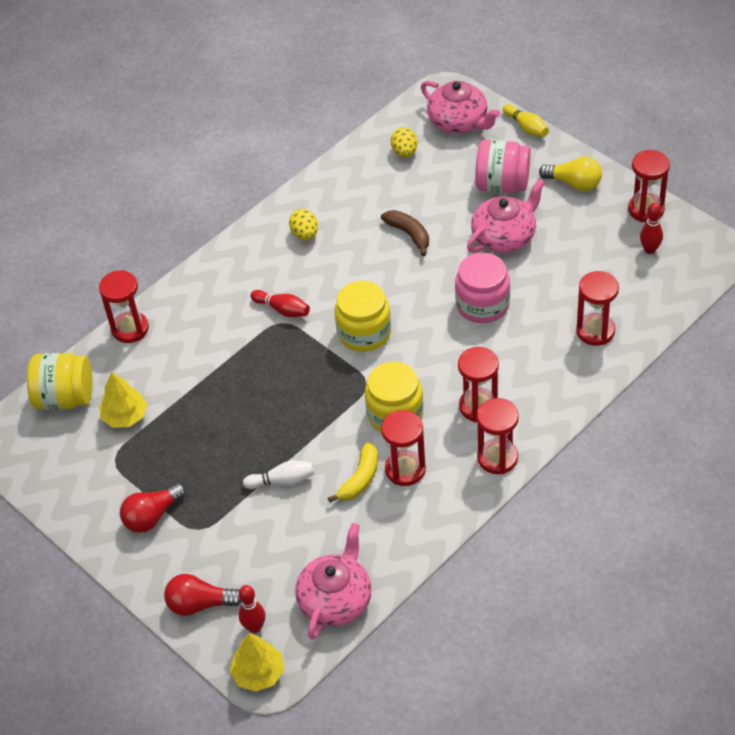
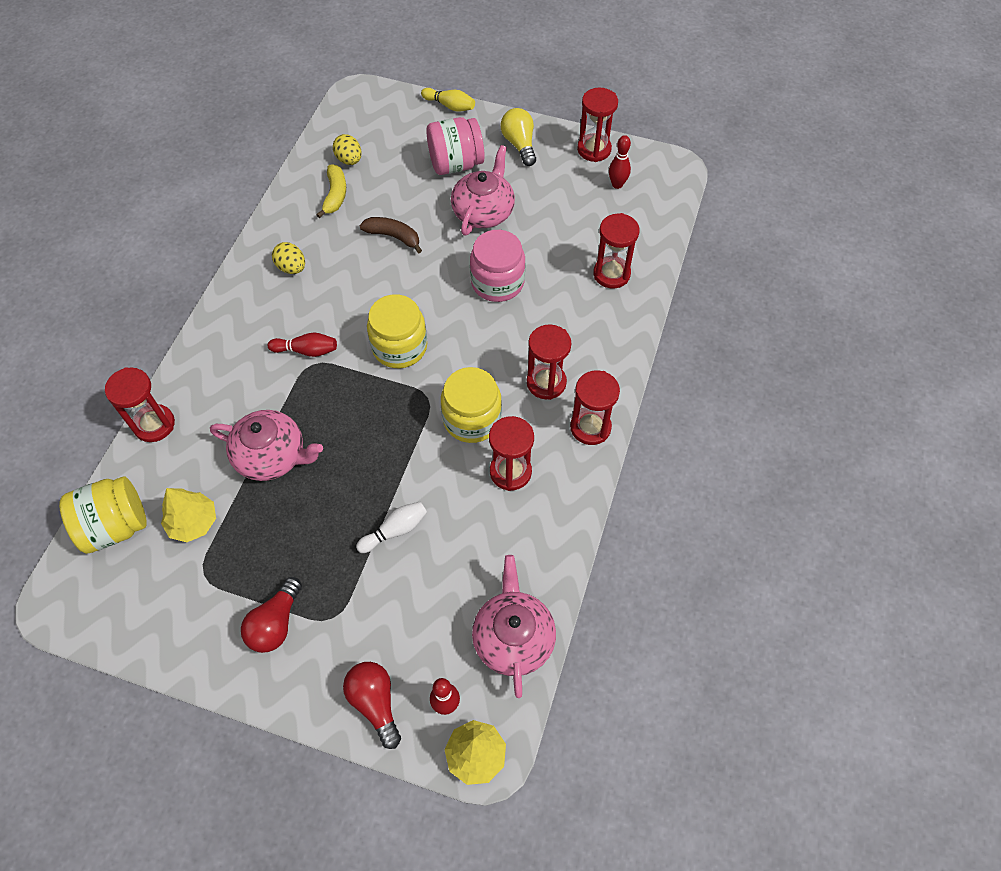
camera: 30 degrees left, 10 degrees up
red light bulb [164,574,242,616] -> red light bulb turned 90 degrees clockwise [343,662,401,749]
yellow banana [328,442,378,502] -> yellow banana moved to [316,164,346,218]
pink teapot [421,81,500,133] -> pink teapot moved to [210,410,323,481]
yellow light bulb [539,156,602,191] -> yellow light bulb turned 105 degrees counterclockwise [501,108,536,166]

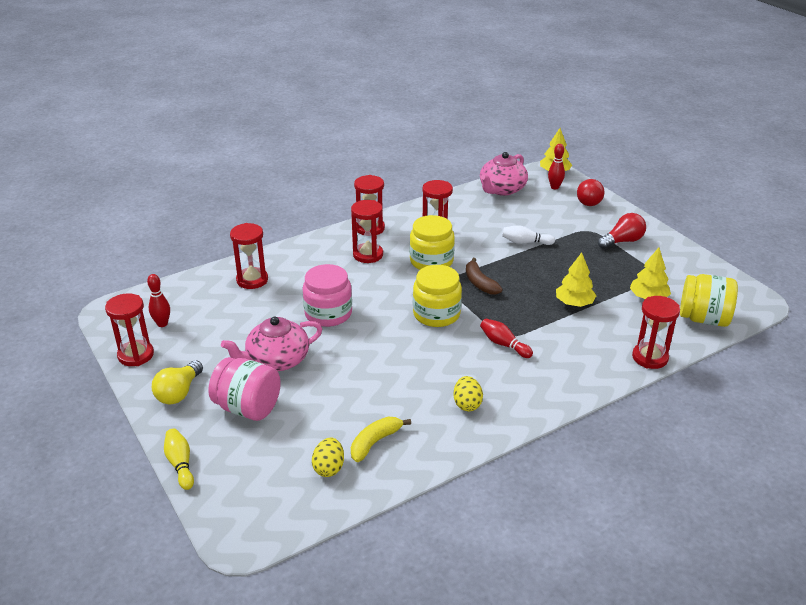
camera: 140 degrees left, 25 degrees down
pink teapot [210,410,323,481] -> yellow tree [556,253,597,307]
brown banana [359,217,422,253] -> brown banana moved to [466,258,503,295]

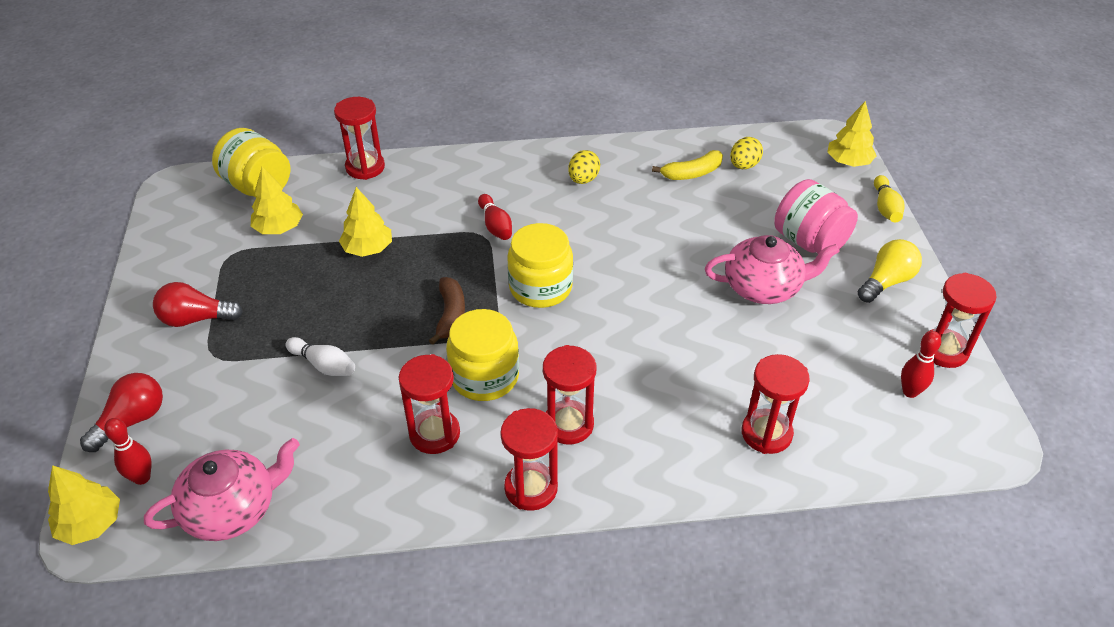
camera: 155 degrees left, 10 degrees up
pink jar [302,264,352,327] -> none
none -> yellow tree [827,101,876,167]

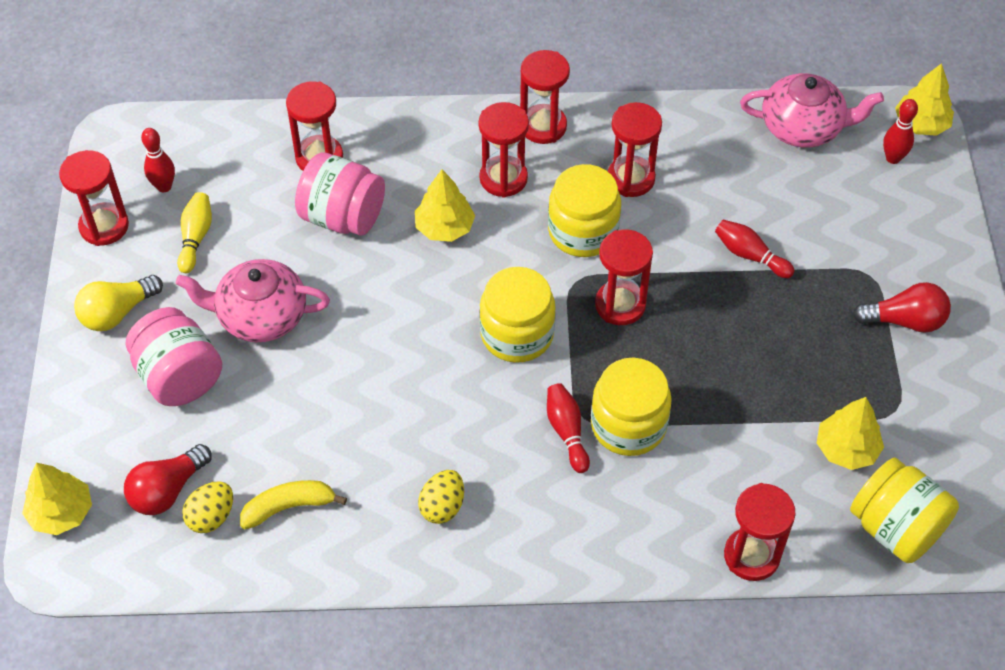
camera: 175 degrees left, 10 degrees up
red light bulb [80,373,163,452] -> red light bulb moved to [124,444,212,515]
pink teapot [144,438,300,541] -> pink teapot turned 150 degrees counterclockwise [740,73,884,148]
white bowling pin [285,337,355,376] -> red bowling pin [715,220,795,278]
yellow tree [339,187,392,257] -> yellow tree moved to [415,170,475,242]
brown banana [429,277,465,345] -> red hourglass [595,229,653,325]
yellow bowling pin [874,175,905,222] -> yellow bowling pin moved to [177,192,212,273]
none -> pink jar [295,152,385,236]
none -> yellow jar [591,358,672,456]

